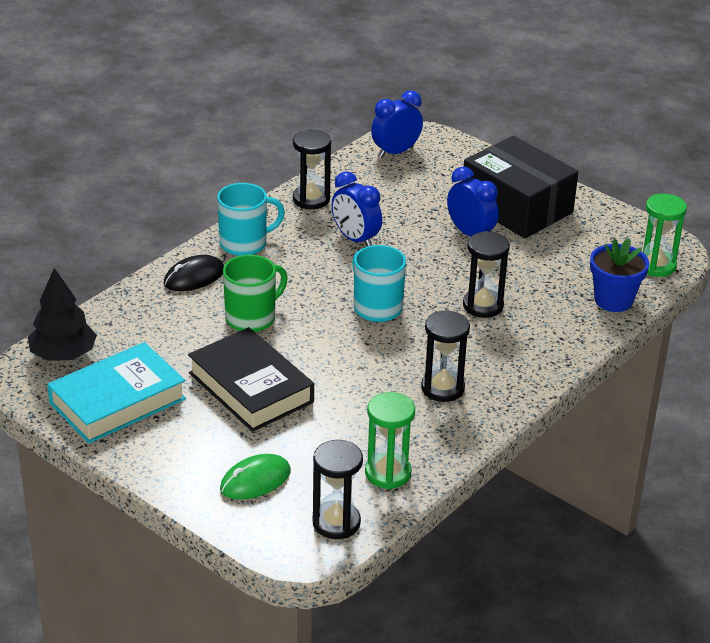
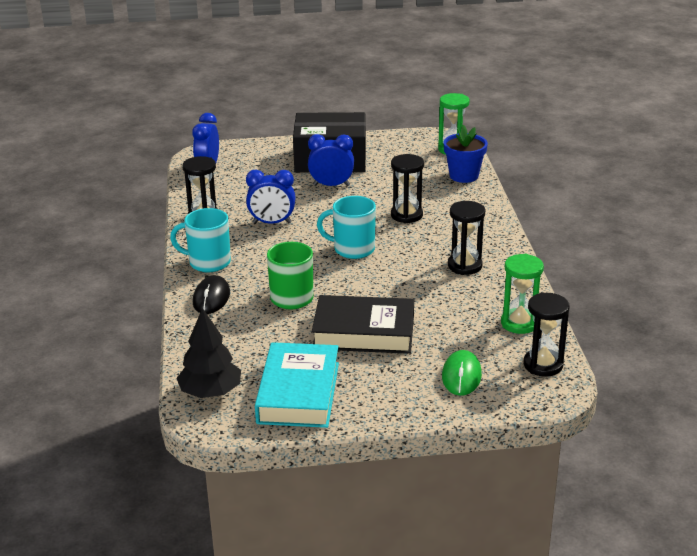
camera: 45 degrees left, 5 degrees down
turquoise mug [217,183,285,256] -> turquoise mug turned 105 degrees counterclockwise [170,208,231,272]

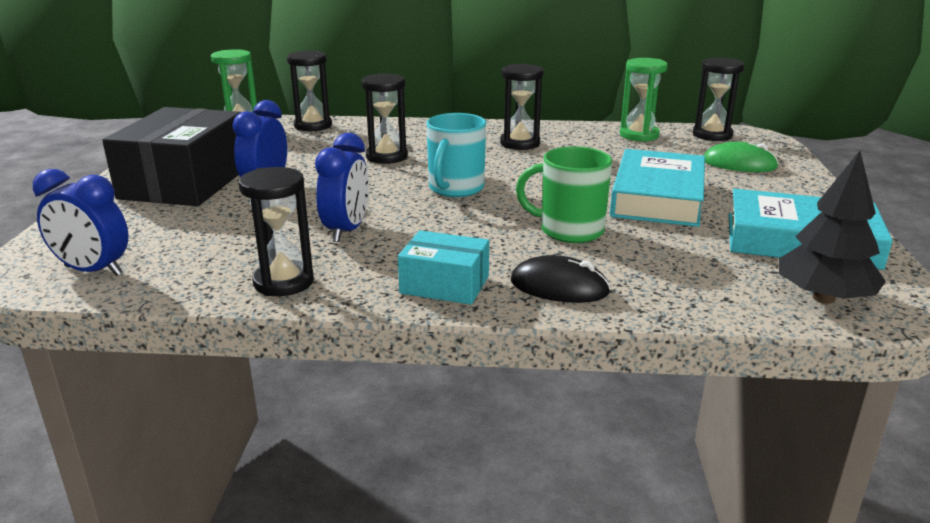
camera: 80 degrees left, 5 degrees down
turquoise mug [170,208,231,272] -> turquoise box [398,230,489,305]
black book [312,295,414,354] -> turquoise book [610,149,705,227]
blue flower pot [443,125,488,183] -> black hourglass [287,50,332,131]

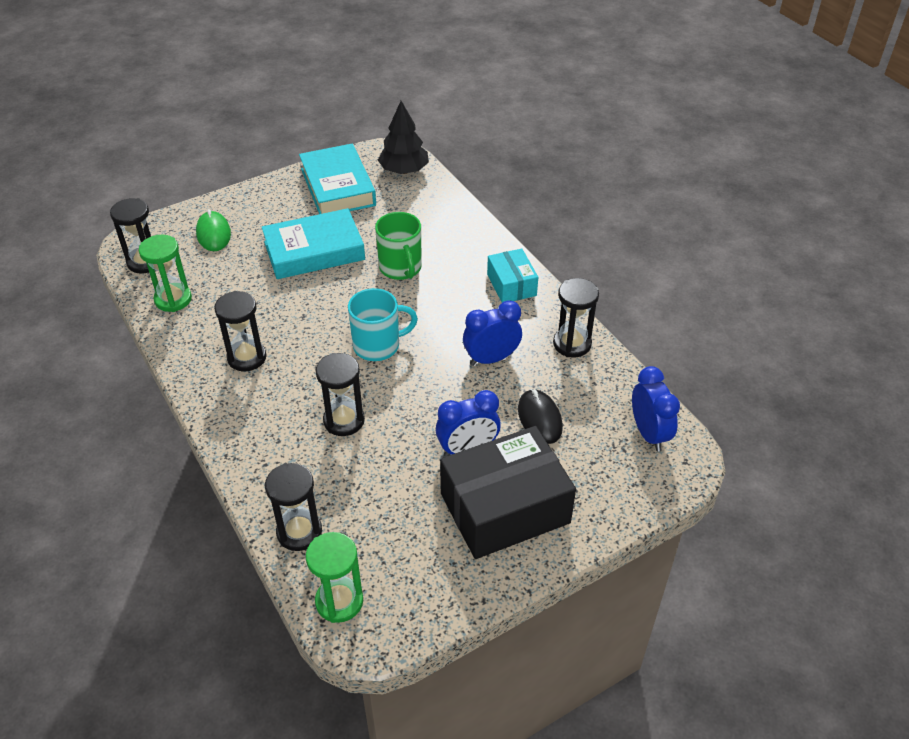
camera: 125 degrees left, 20 degrees up
black mouse [511,255,611,303] -> black mouse moved to [518,389,563,444]

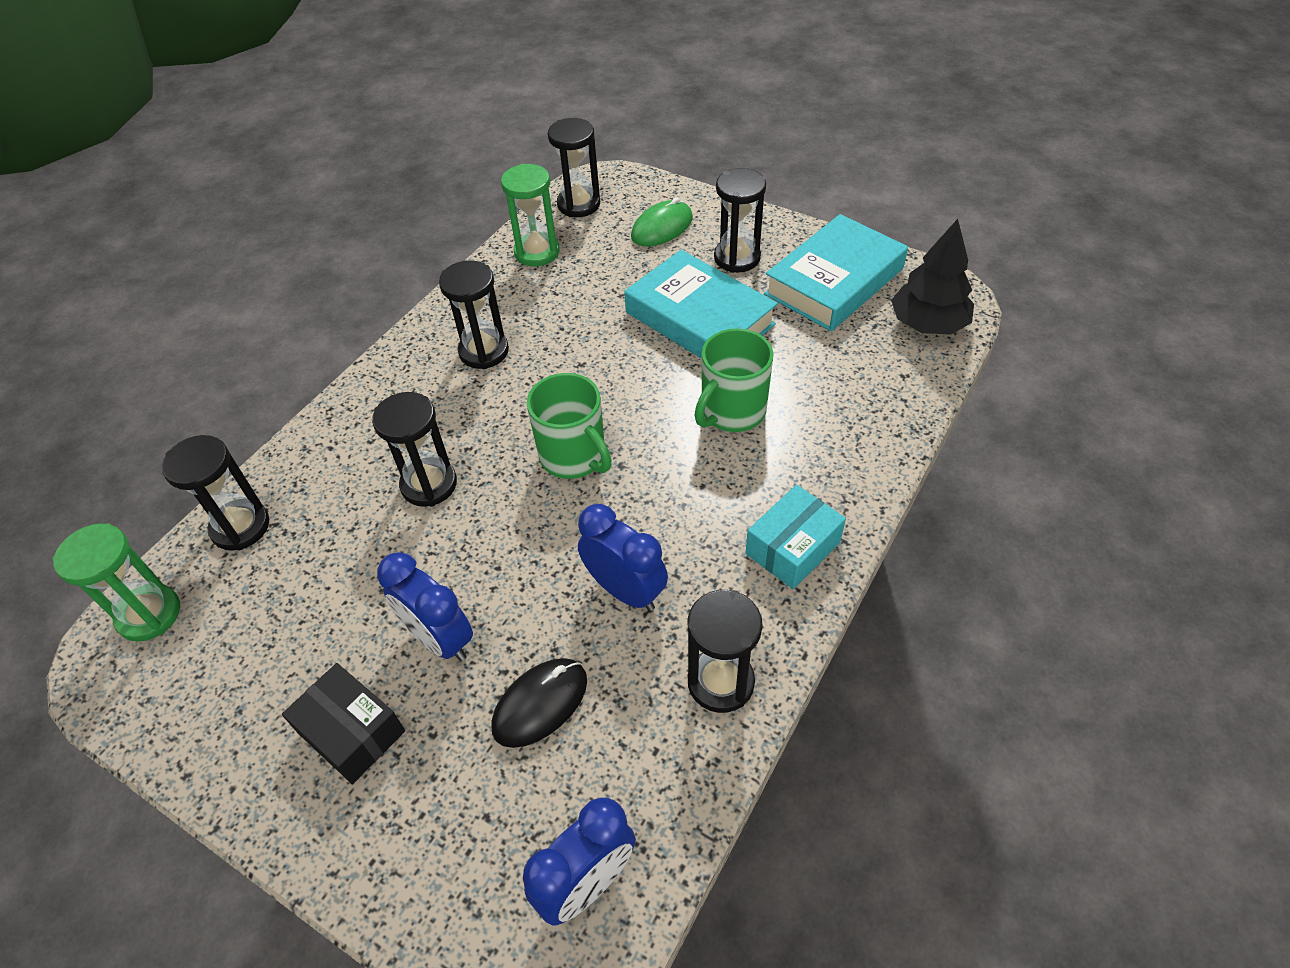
camera: 65 degrees right, 5 degrees up
turquoise mug [348,288,418,361] -> green mug [527,373,612,479]
black box [440,426,576,559] -> black box [282,663,405,784], size x0.53
none -> black hourglass [714,168,766,273]

